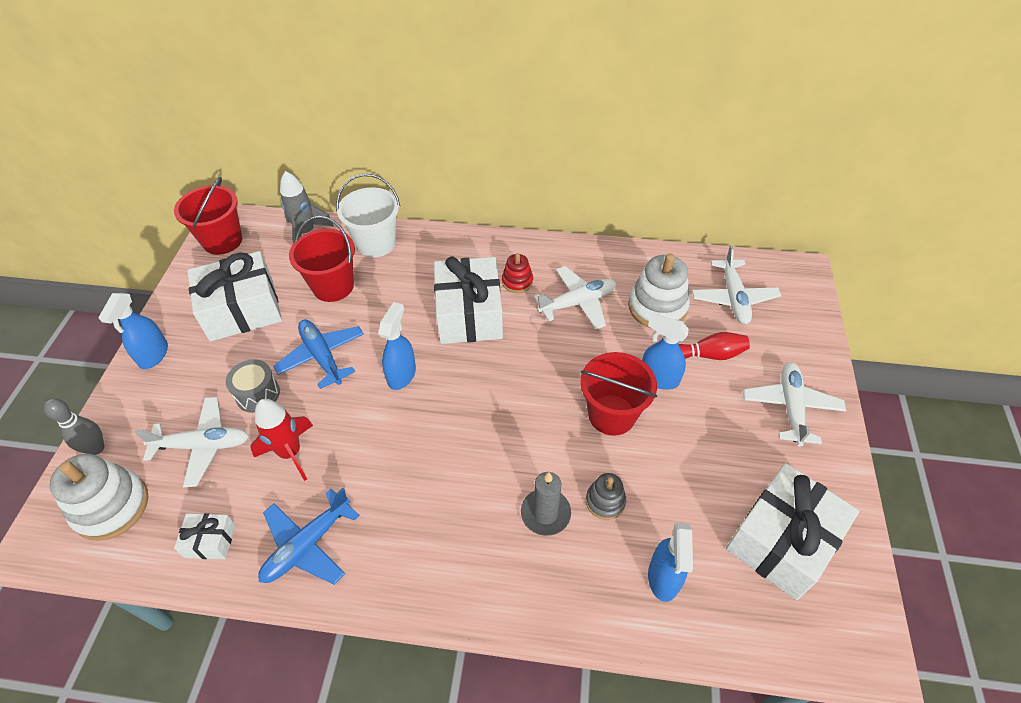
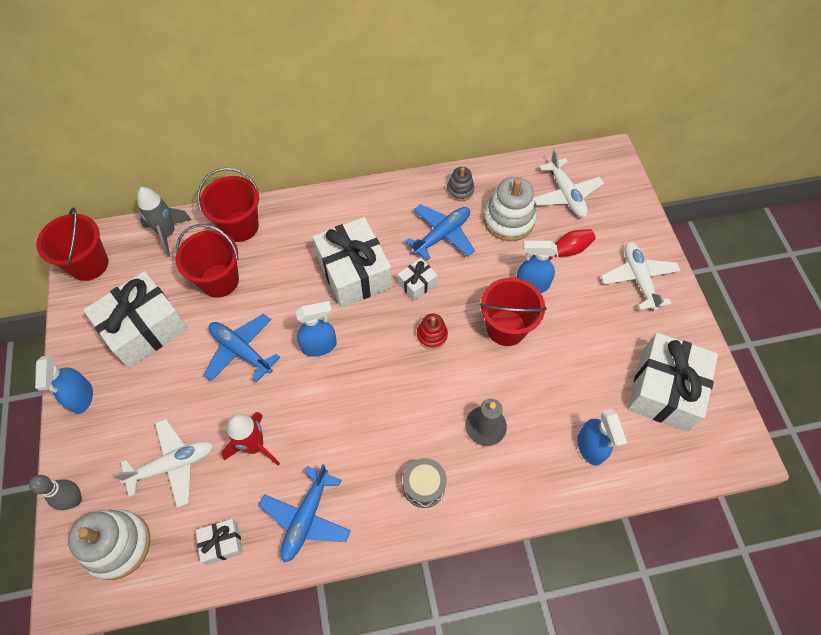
camera: 20 degrees left, 10 degrees up
grey drum [226,359,280,413] -> grey drum moved to [403,458,447,508]
white bucket [336,174,400,257] -> red bucket [198,168,259,242]
blue spray bottle [378,302,416,390] -> blue spray bottle turned 75 degrees clockwise [295,301,337,357]
red stacking toy [502,253,533,293] -> red stacking toy moved to [417,314,448,349]
white plane [534,266,616,329] -> blue plane [405,204,475,261]
grey stacking toy [586,473,626,520] -> grey stacking toy moved to [447,167,474,201]
none -> white gift [397,258,438,301]

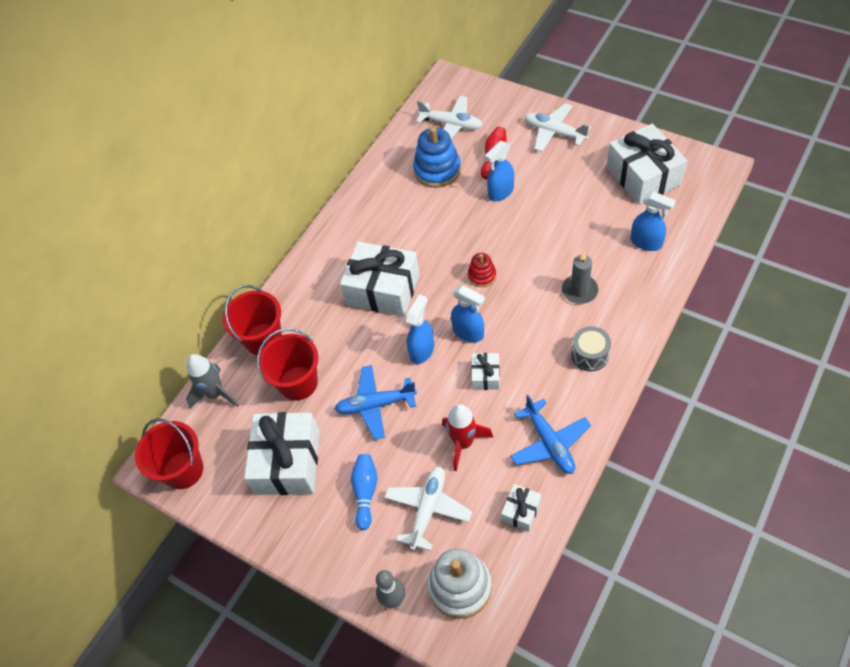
camera: 40 degrees left, 5 degrees down
blue spray bottle [35,355,93,414] -> blue spray bottle moved to [451,285,485,342]
white gift [397,258,438,301] -> white gift moved to [471,353,500,390]
blue plane [405,204,475,261] -> none
grey stacking toy [447,167,474,201] -> none
red bucket [479,278,547,346] -> none
white stacking toy [483,177,536,241] -> blue stacking toy [413,127,461,188]
none -> blue bowling pin [351,454,378,530]

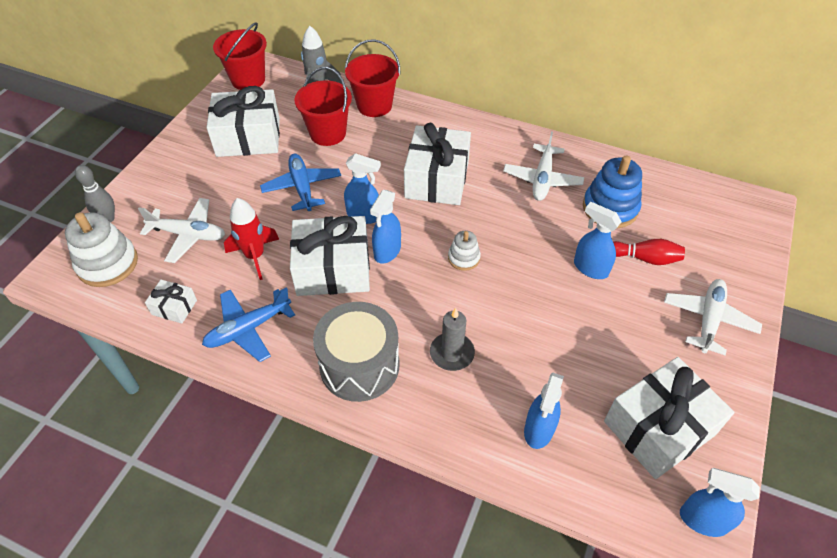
camera: 75 degrees right, 5 degrees down
blue bowling pin [351,454,378,530] -> none
white plane [416,95,482,138] -> white plane moved to [503,132,584,201]
red stacking toy [468,253,496,287] -> white stacking toy [448,231,481,271]
white gift [471,353,500,390] -> white gift [290,216,370,296], size x2.13
grey drum [571,326,611,372] -> grey drum [313,302,400,402], size x1.80
none -> blue spray bottle [680,468,760,537]

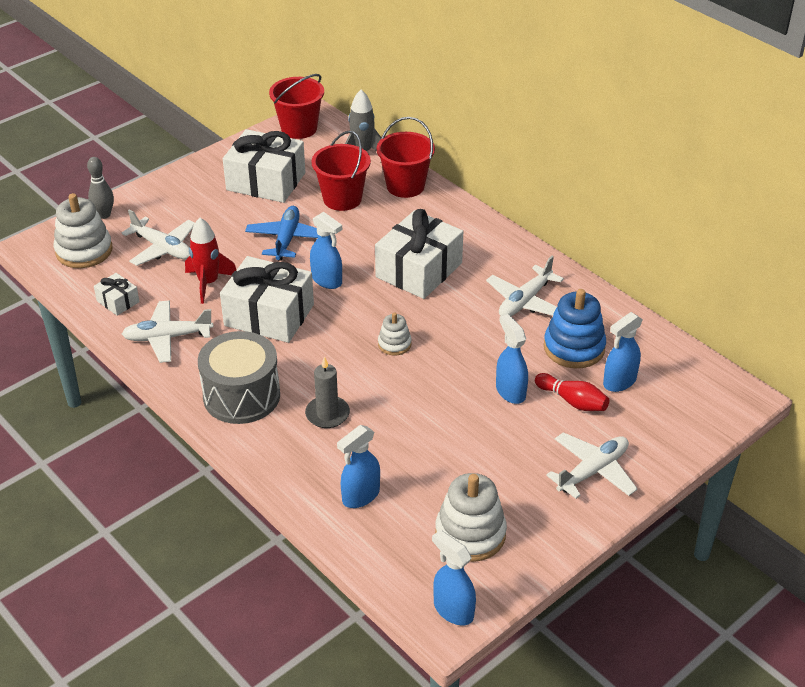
camera: 25 degrees right, 10 degrees down
blue plane [202,287,295,362] -> white plane [122,301,214,363]
blue spray bottle [370,190,401,264] -> blue spray bottle moved to [603,312,643,392]
white gift [604,357,734,479] -> white stacking toy [435,473,507,562]

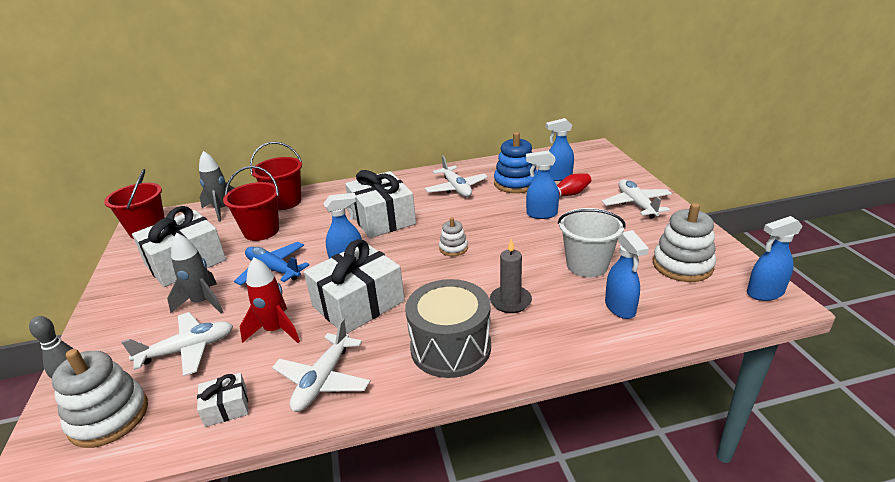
camera: 60 degrees left, 10 degrees down
blue spray bottle [603,312,643,392] -> blue spray bottle turned 90 degrees clockwise [546,118,574,181]
none -> grey rocket [167,233,223,313]
none -> white bucket [558,208,626,277]

